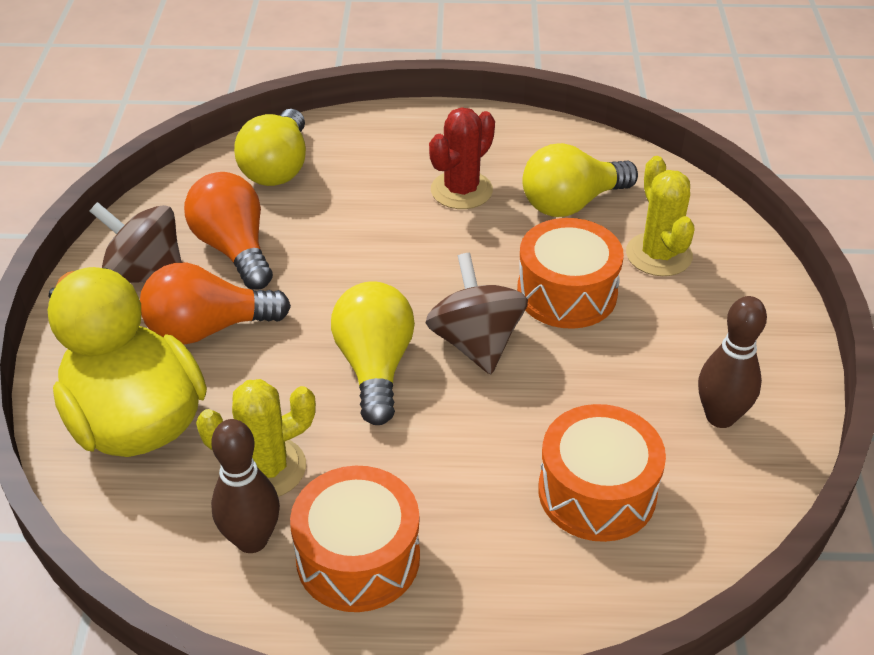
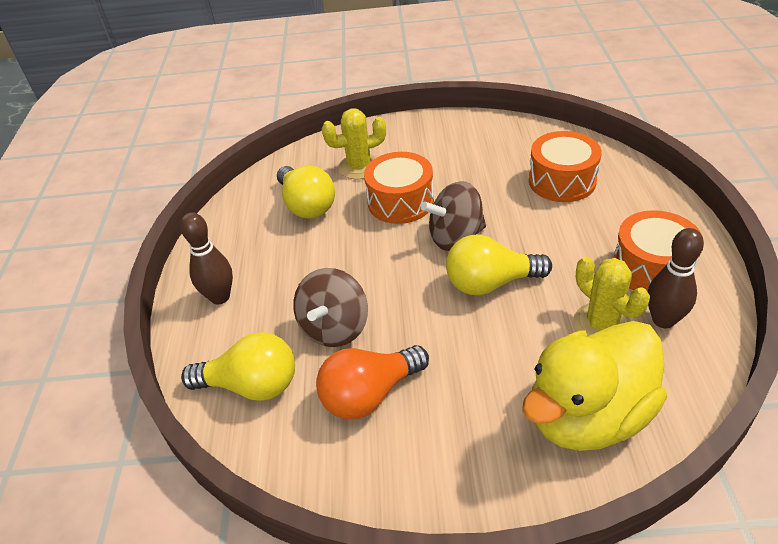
camera: 90 degrees left, 0 degrees up
brown spinning top [90,202,182,283] -> brown spinning top moved to [293,268,368,347]
orange light bulb [140,263,291,344] -> none
red cactus [429,107,495,209] -> none
brown bowling pin [698,296,767,428] -> brown bowling pin moved to [180,212,233,305]

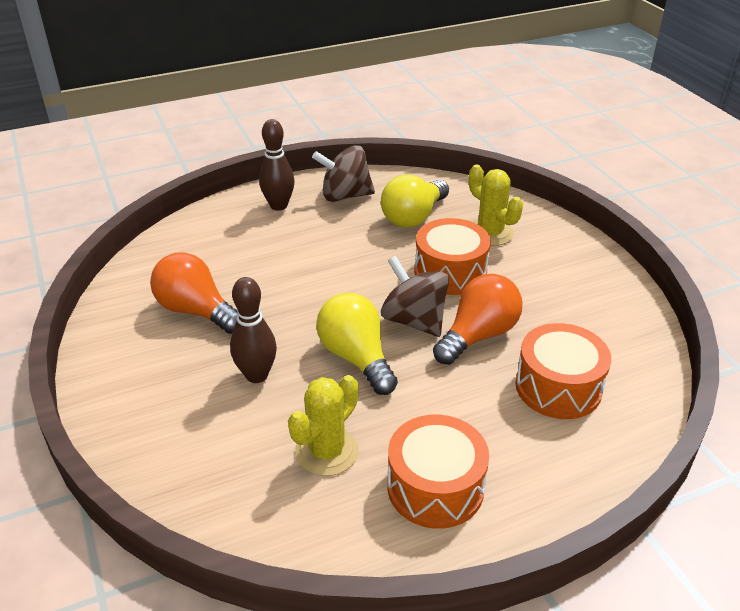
camera: 65 degrees right, 5 degrees down
yellow light bulb [181,332,295,401] -> none
brown spinning top [293,268,368,347] -> brown spinning top moved to [312,145,375,202]
yellow duck [522,321,667,451] -> none
brown bowling pin [648,228,704,328] -> brown bowling pin moved to [230,277,277,383]
none -> orange light bulb [433,274,522,365]

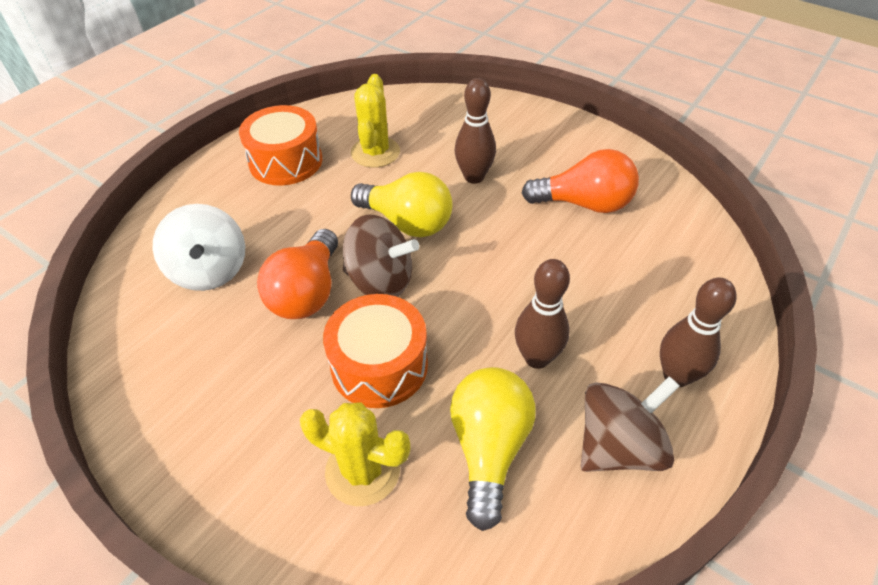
camera: 150 degrees right, 10 degrees up
orange drum [515,323,611,419] -> white spinning top [153,204,245,291]
none -> brown bowling pin [515,259,570,369]

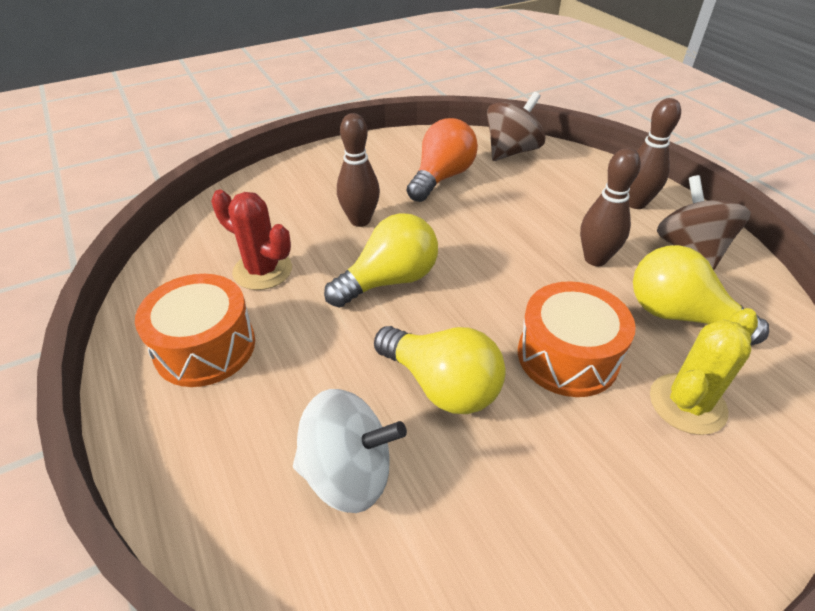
camera: 65 degrees left, 5 degrees down
orange light bulb [257,229,338,319] -> yellow light bulb [374,326,506,414]
brown spinning top [343,215,419,297] -> brown spinning top moved to [487,92,545,161]
yellow cactus [351,74,400,168] -> red cactus [211,190,292,290]

